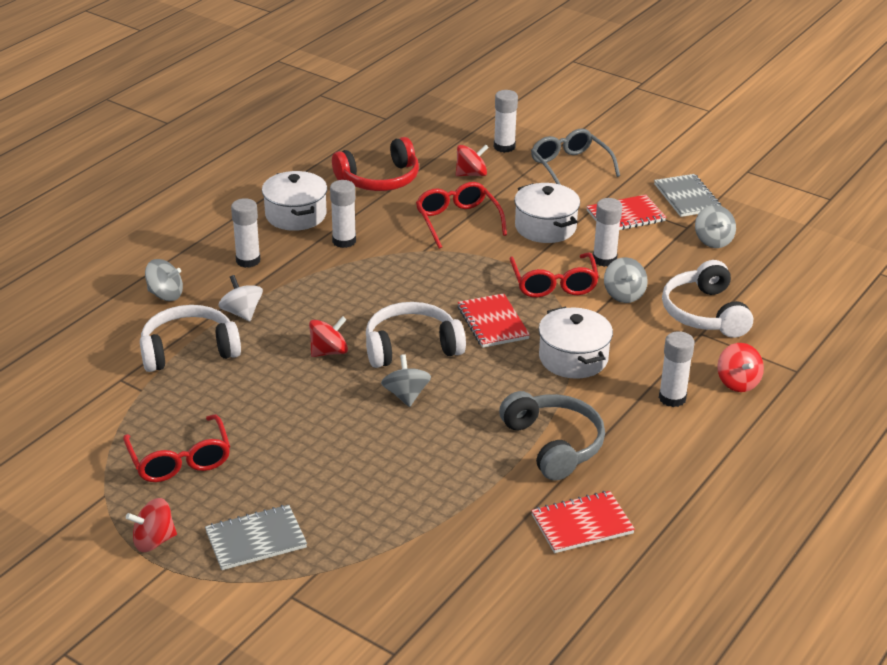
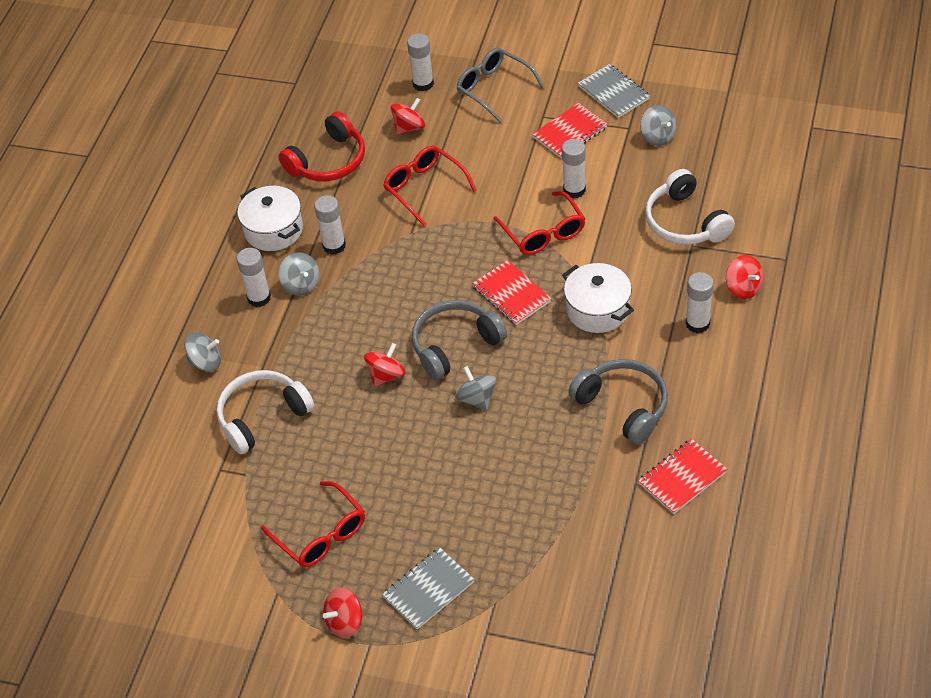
camera: 15 degrees left, 15 degrees up
white spinning top [218,275,263,321] -> none
white headphones [366,302,466,368] -> grey headphones [412,300,507,380]
white pot [514,183,580,243] -> none
grey spinning top [604,257,648,303] -> grey spinning top moved to [279,252,320,295]

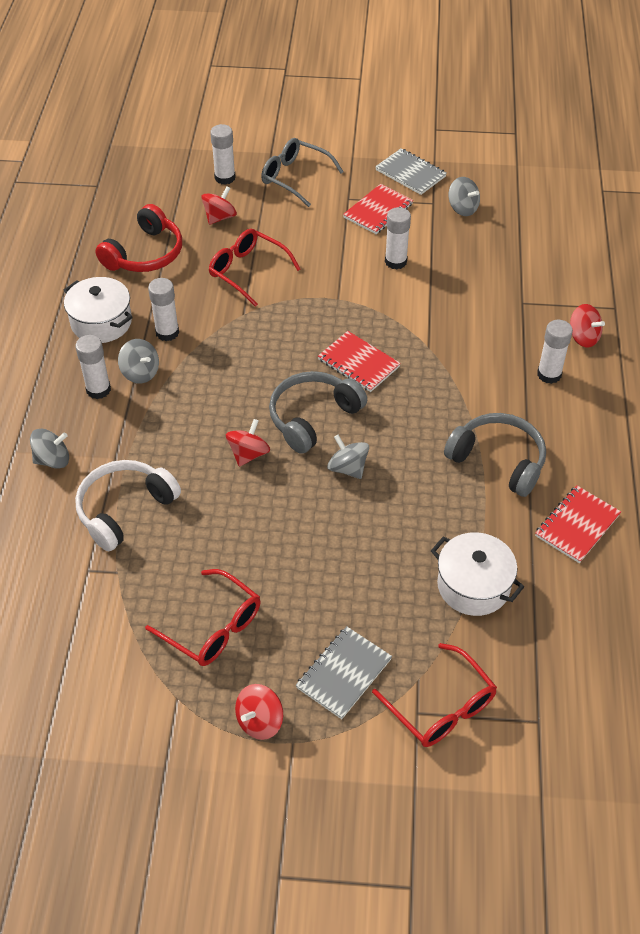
camera: 15 degrees left, 0 degrees up
red glasses [493,191,585,255] -> red glasses moved to [372,643,497,747]
white pot [562,263,634,333] -> white pot moved to [431,532,524,616]
white headphones [645,169,735,244] -> none

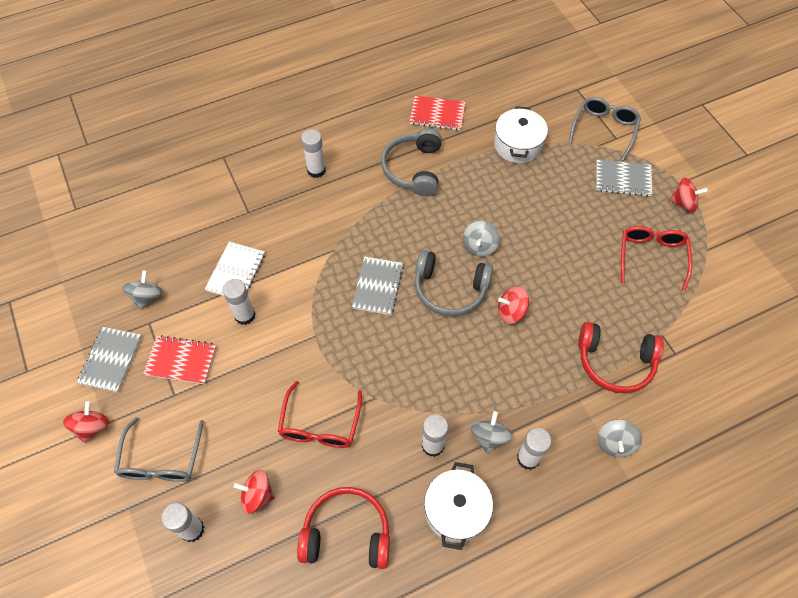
camera: 120 degrees left, 10 degrees up
grey spinning top [30,429,69,469] -> grey spinning top turned 120 degrees counterclockwise [598,419,642,457]
white headphones [75,460,181,552] -> red headphones [578,322,664,394]
red notebook [318,331,401,392] -> grey notebook [352,256,404,315]
red glasses [372,643,497,747] -> grey glasses [568,97,641,161]
red spinning top [570,304,605,347] -> red spinning top moved to [63,401,109,443]
none -> white notebook [205,242,265,296]

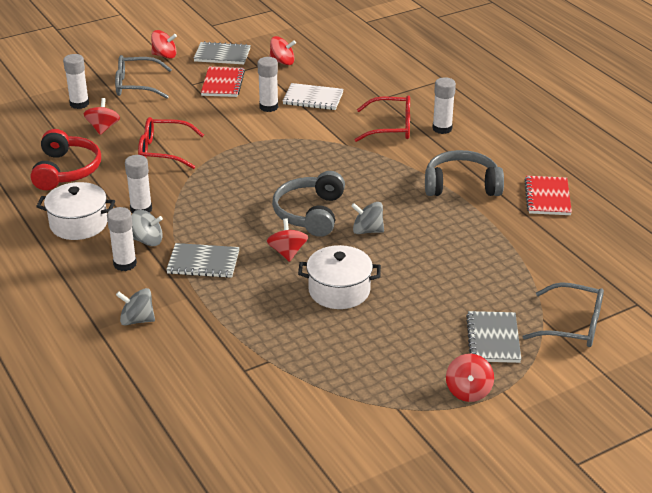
camera: 85 degrees right, 25 degrees down
grey spinning top [122,270,163,310] -> red spinning top [270,36,296,65]
grey notebook [352,256,404,315] -> grey notebook moved to [166,243,240,278]
white pot [494,106,548,163] -> white pot moved to [298,245,381,309]
red headphones [578,322,664,394] -> none
red glasses [621,226,692,291] -> red glasses moved to [355,95,410,142]

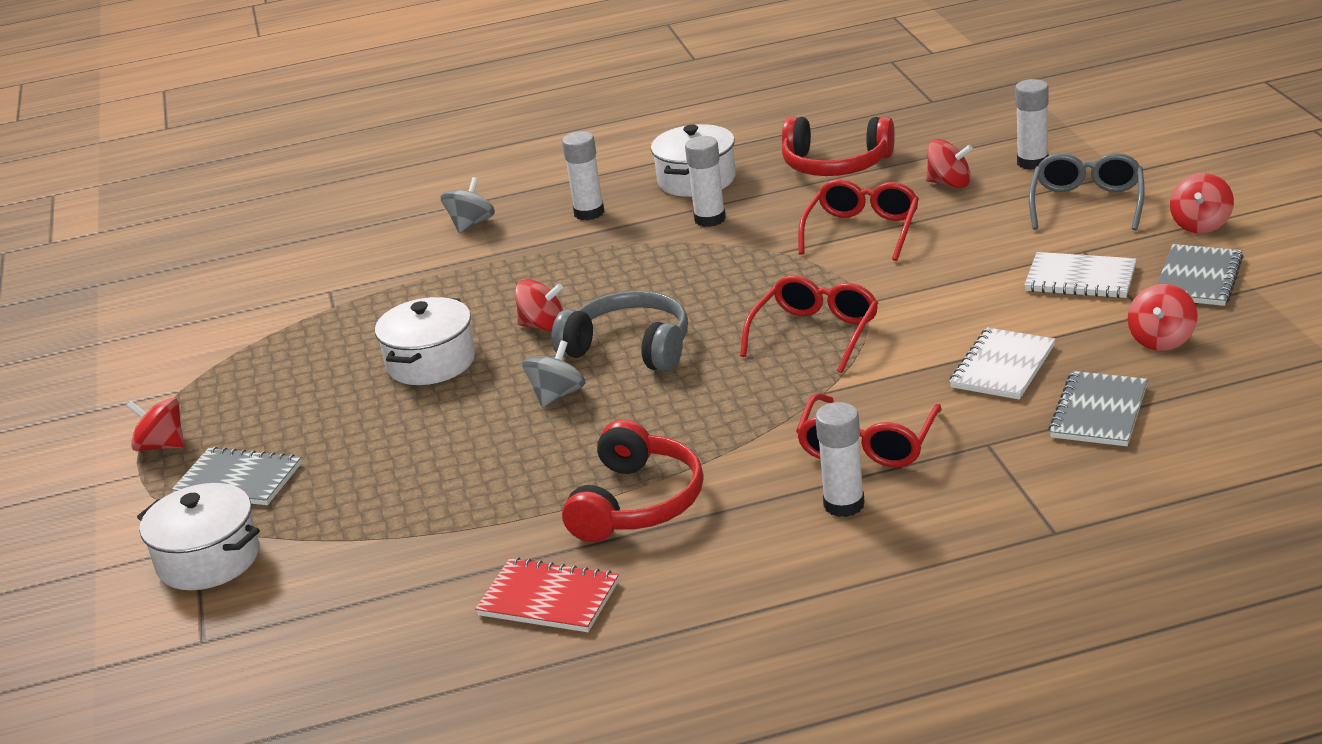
camera: 110 degrees right, 5 degrees down
grey spinning top [131,210,163,246] -> none
grey notebook [166,243,240,278] -> grey notebook moved to [1048,371,1148,446]
red notebook [201,67,245,97] -> white notebook [1024,252,1137,298]
white glue stick [257,57,278,112] -> none
grey headphones [425,150,504,196] -> red headphones [562,419,704,542]
grey glasses [523,282,604,347] -> white pot [137,483,260,590]
none -> red glasses [740,275,878,373]

